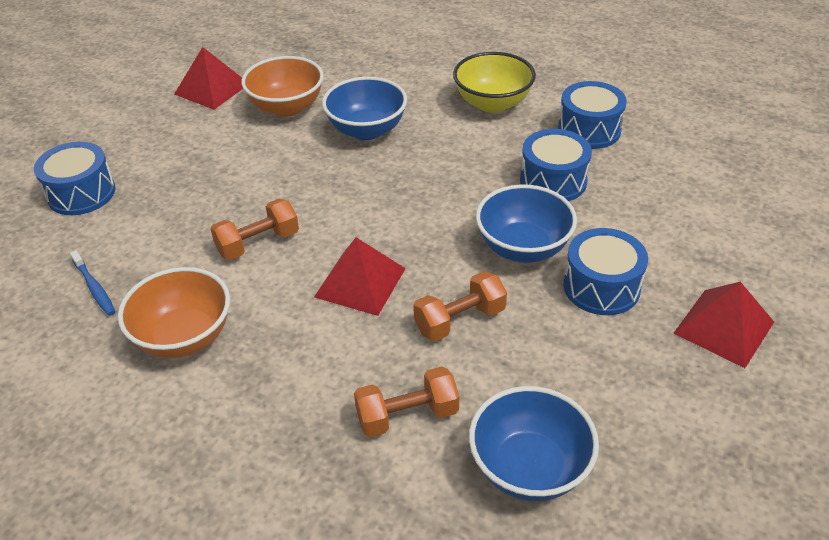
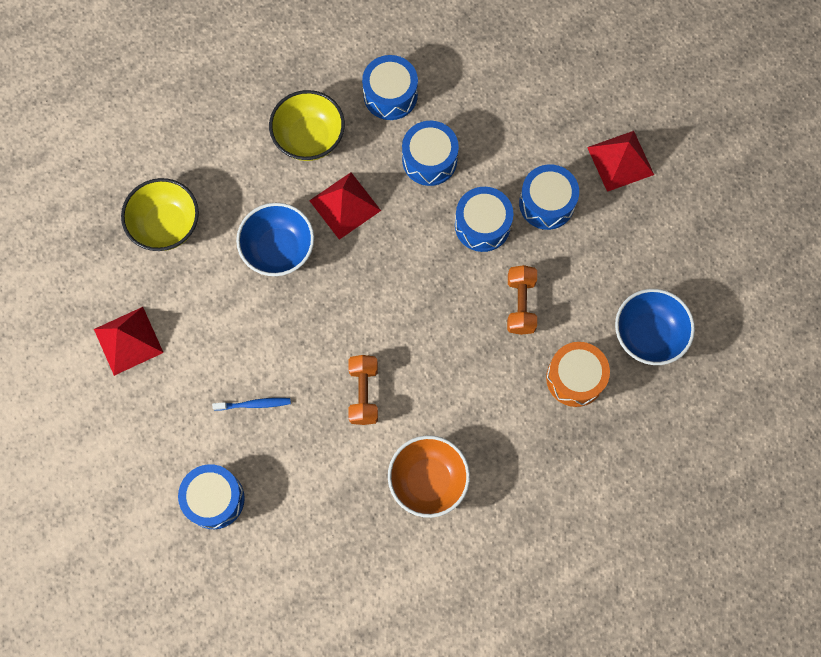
camera: 60 degrees left, 30 degrees up
blue toothbrush [70,250,115,316] -> blue toothbrush moved to [212,398,291,411]
orange bowl [241,56,324,117] -> none
red pyramid [314,238,406,316] -> red pyramid moved to [309,172,381,240]
orange dumbbell [354,367,459,437] -> orange drum [546,342,610,407]
blue bowl [476,184,577,263] -> blue drum [455,187,514,252]
none -> yellow bowl [121,178,199,251]

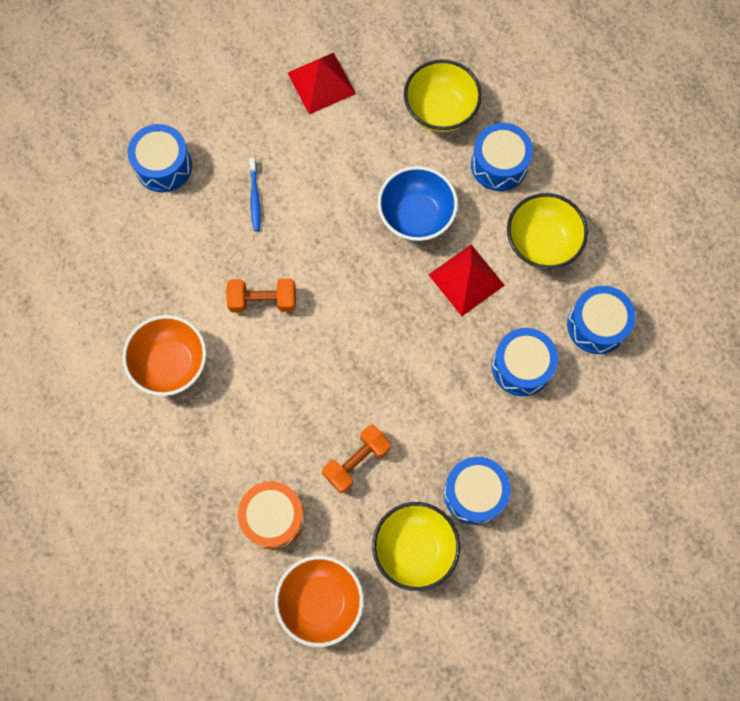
camera: 90 degrees right, 0 degrees up
blue drum [455,187,514,252] -> blue drum moved to [471,123,533,191]
orange dumbbell [507,265,537,335] -> orange dumbbell turned 45 degrees counterclockwise [322,425,391,493]
red pyramid [587,131,654,192] -> none
blue bowl [615,289,695,365] -> orange bowl [275,555,364,647]
none -> yellow bowl [372,502,460,591]

